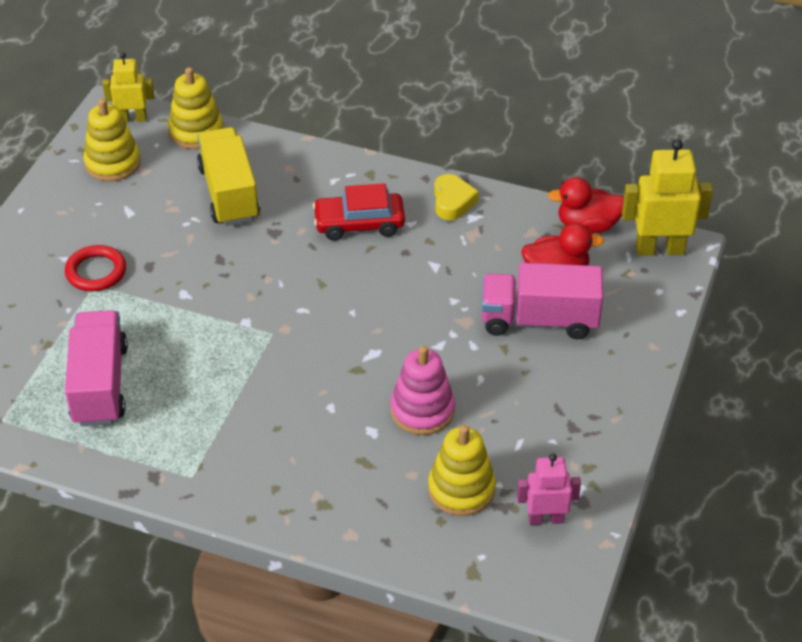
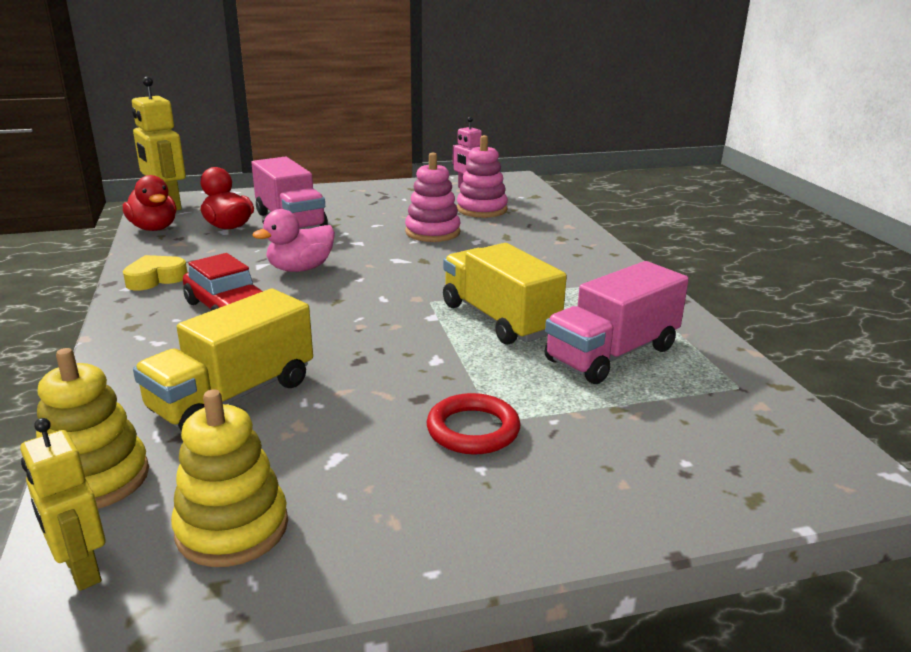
camera: 125 degrees left, 20 degrees down
yellow stacking toy [428,425,496,516] -> pink stacking toy [457,135,508,218]
none -> pink duck [252,209,335,272]
none -> yellow truck [443,243,567,345]

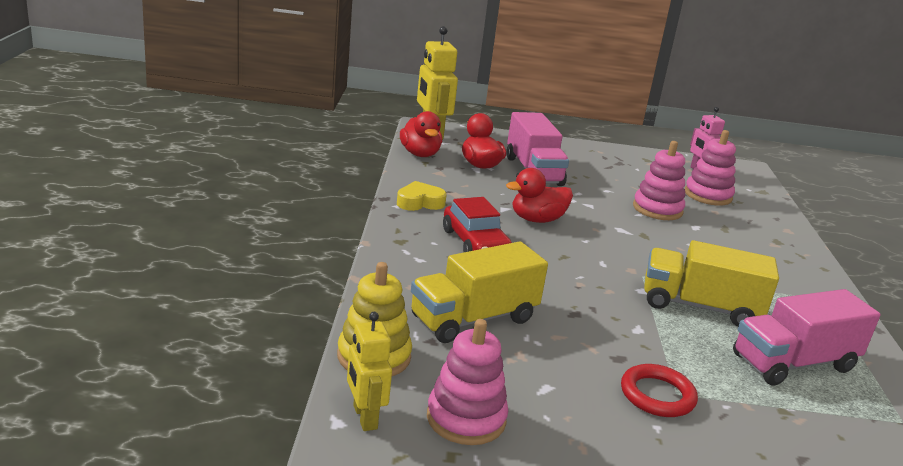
camera: 15 degrees right, 0 degrees up
yellow stacking toy [171,390,288,567] -> pink stacking toy [427,319,508,445]
pink duck [252,209,335,272] -> red duck [506,168,573,223]
yellow truck [443,243,567,345] -> yellow truck turned 60 degrees counterclockwise [644,240,779,327]

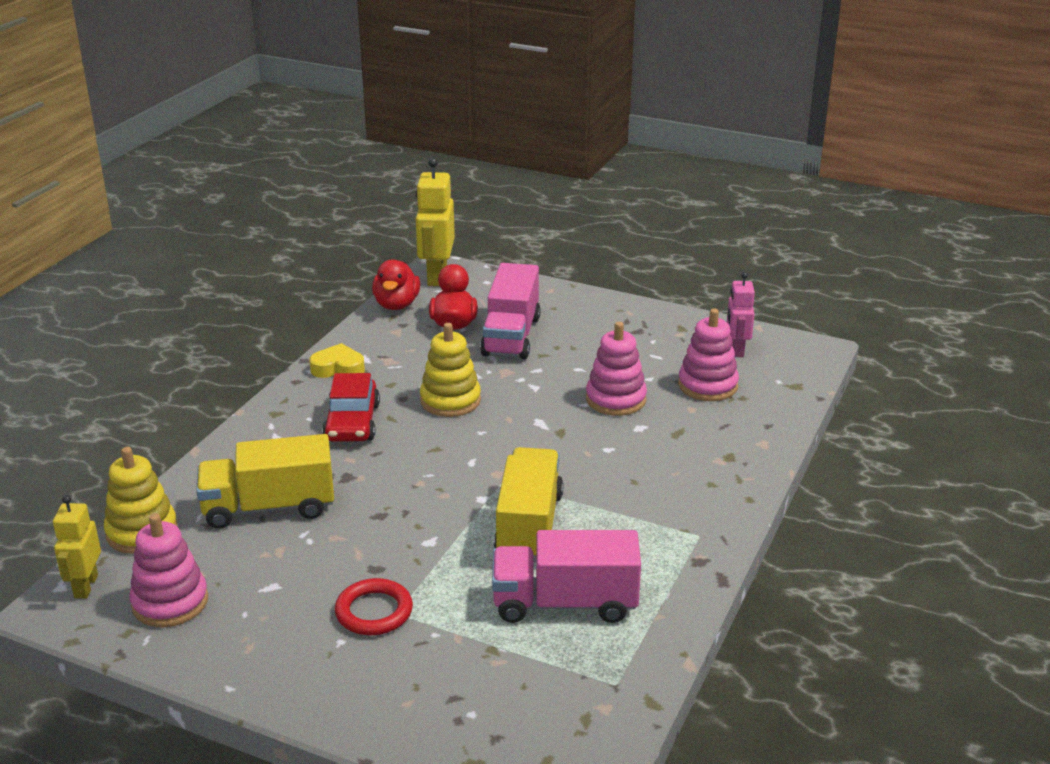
camera: 25 degrees right, 5 degrees up
red duck [506,168,573,223] -> yellow stacking toy [420,323,481,417]
yellow truck [644,240,779,327] -> yellow truck turned 60 degrees clockwise [494,447,563,561]

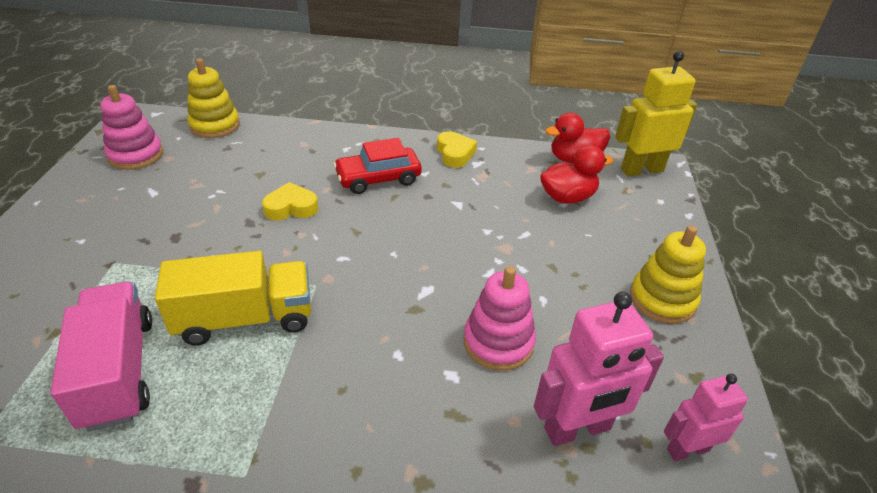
camera: 70 degrees right, 10 degrees up
yellow robot [53,495,101,599] -> none
yellow truck [196,434,334,529] -> none
red ring [335,578,413,635] -> none
yellow stacking toy [420,323,481,417] -> yellow stacking toy moved to [630,225,706,324]
pink truck [480,263,541,359] -> none
pink stacking toy [678,309,739,401] -> pink robot [534,292,664,446]
none -> yellow heart [262,182,318,221]

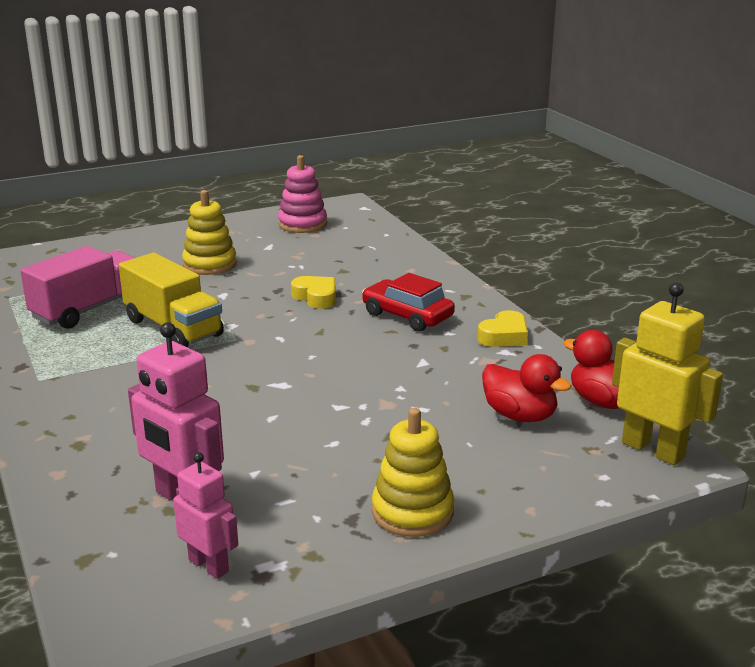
camera: 60 degrees right, 15 degrees down
yellow stacking toy [187,58,240,138] -> yellow stacking toy moved to [182,190,237,275]
pink stacking toy [463,266,536,371] -> none

